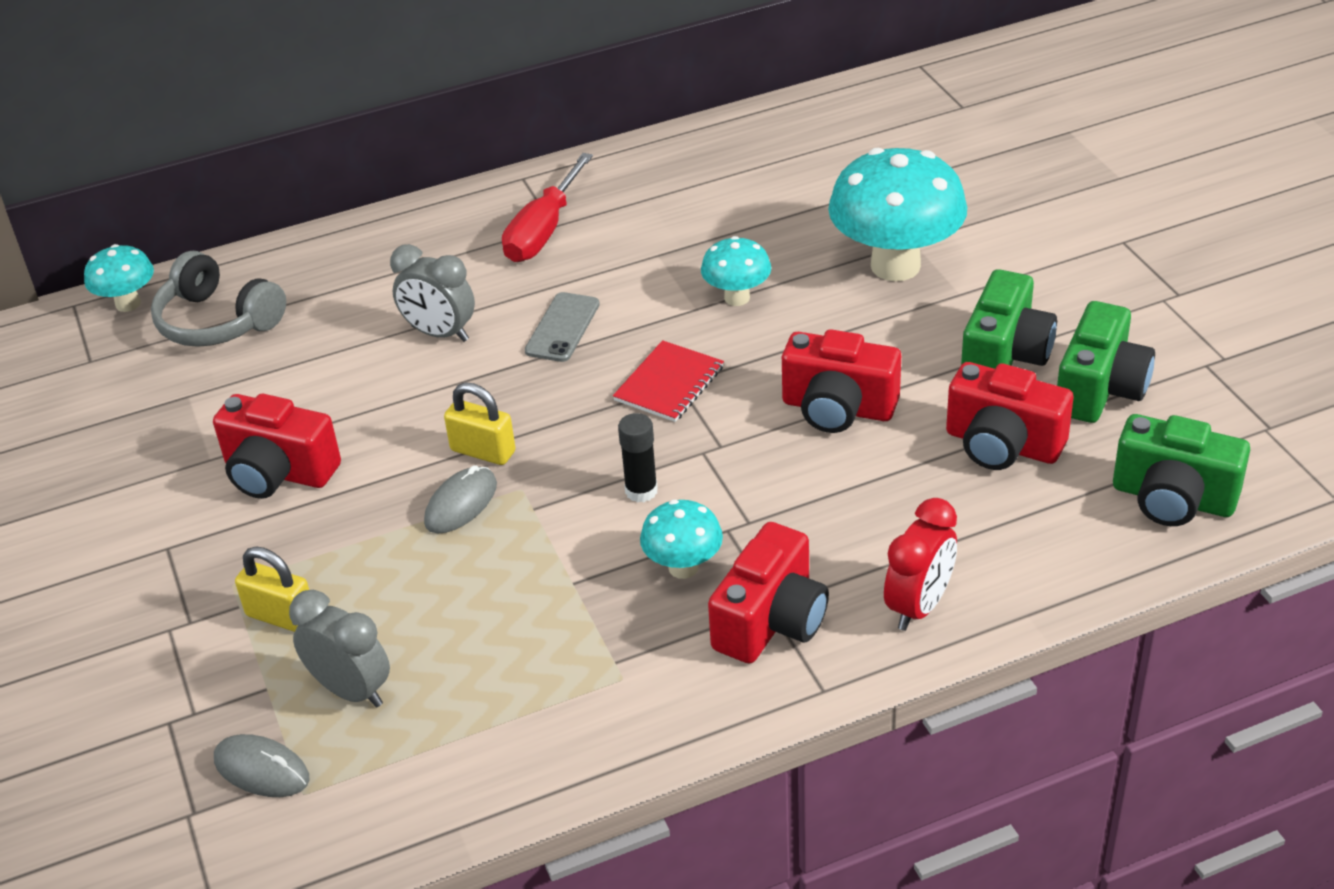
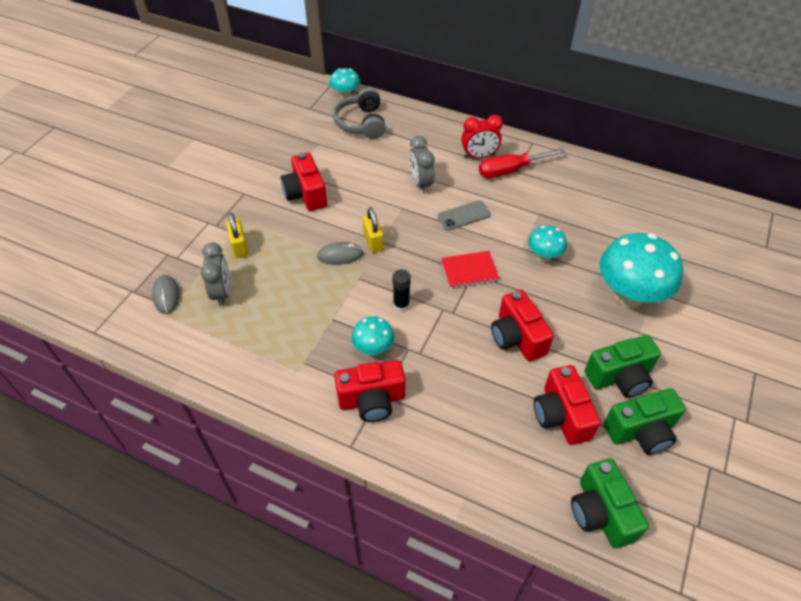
camera: 45 degrees right, 10 degrees up
red clock [884,498,957,631] -> red clock moved to [461,115,503,159]

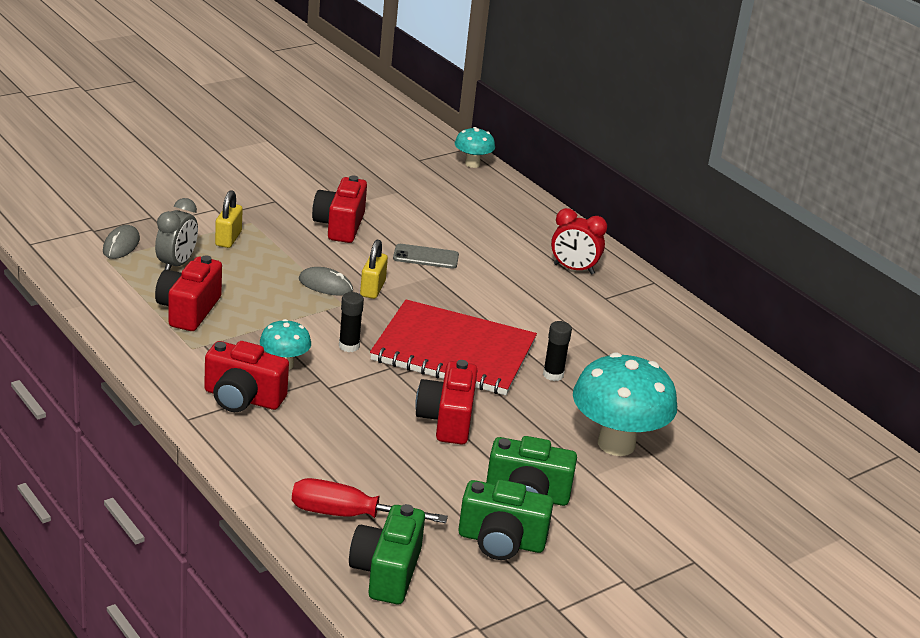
camera: 25 degrees right, 20 degrees down
grey headphones [333,88,386,139] -> none
grey clock [409,136,434,194] -> none
grey phone [437,200,491,230] -> grey phone moved to [393,244,459,269]
red notebook [441,251,500,288] -> red notebook [370,299,537,395], size x2.18
red screwdriver [479,148,565,178] -> red screwdriver moved to [292,478,448,523]
turquoise mushroom [528,226,567,262] -> black glue stick [543,321,572,381]
red camera [534,365,601,445] -> red camera moved to [155,256,222,331]

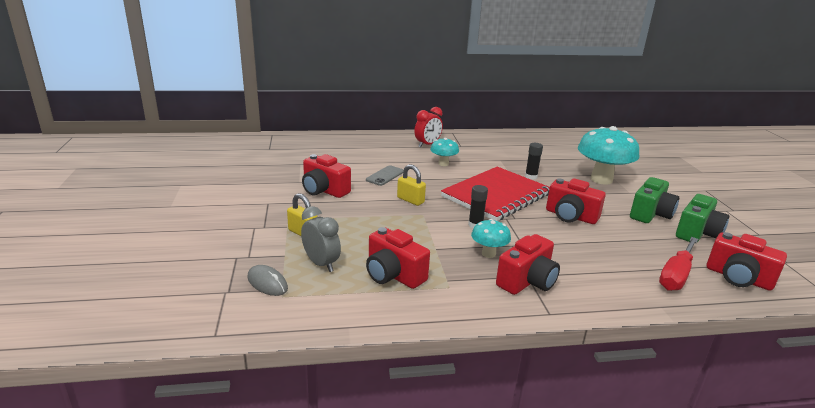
camera: 60 degrees left, 5 degrees down
grey mouse [299,267,353,296] -> none
green camera [349,504,425,604] -> red camera [707,232,787,291]
turquoise mushroom [455,127,495,168] -> turquoise mushroom moved to [430,138,459,166]

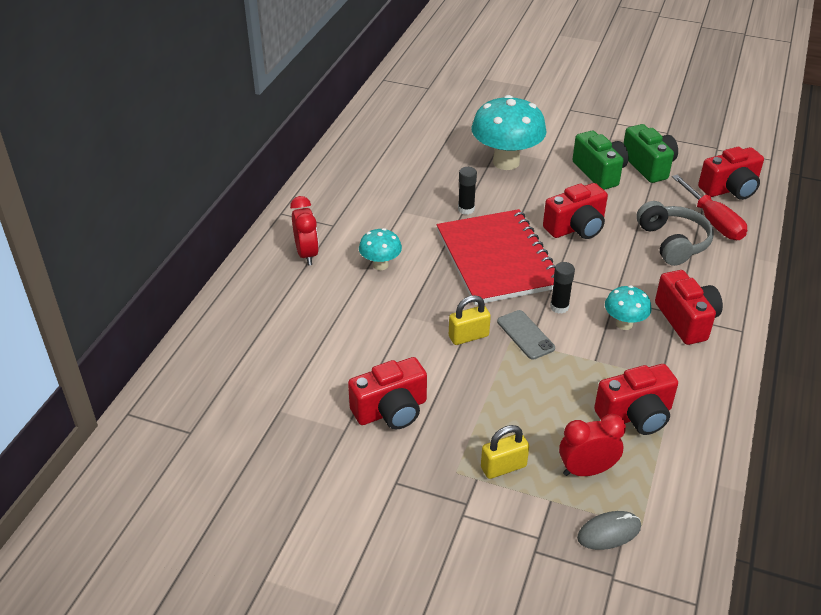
camera: 60 degrees left, 15 degrees up
grey clock [301,206,341,272] -> red clock [559,414,626,476]
grey phone [366,165,404,186] -> grey phone moved to [497,310,555,360]
none -> grey headphones [636,201,714,266]

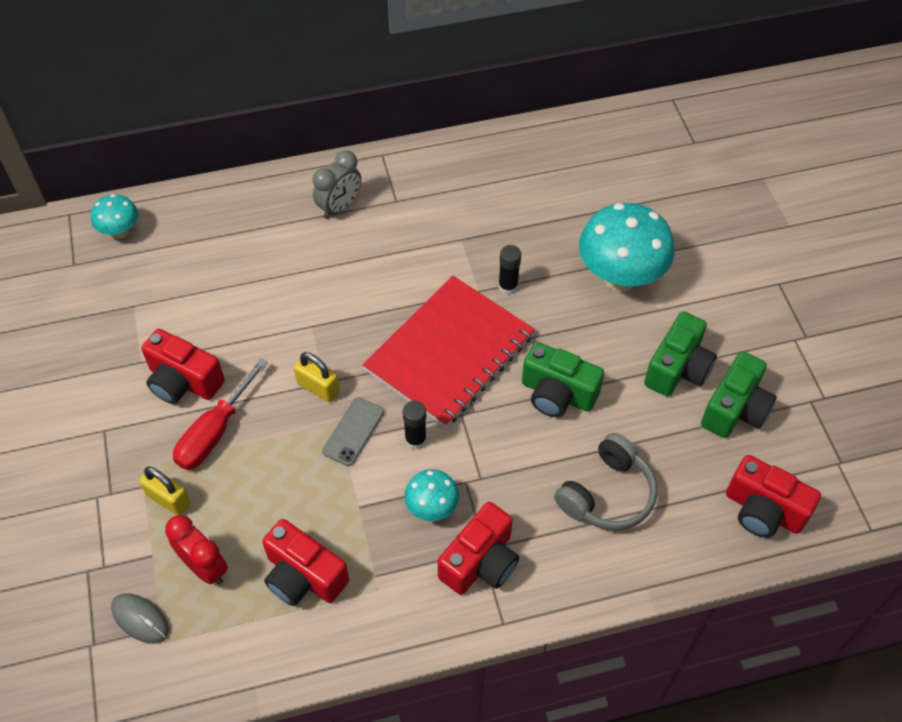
camera: 55 degrees right, 15 degrees up
red clock [290,196,319,265] -> grey clock [313,150,361,219]
turquoise mushroom [359,228,402,270] -> turquoise mushroom moved to [91,194,138,239]
red camera [543,183,608,239] -> green camera [522,342,604,417]
red screwdriver [672,175,747,240] -> red screwdriver moved to [173,359,268,470]

